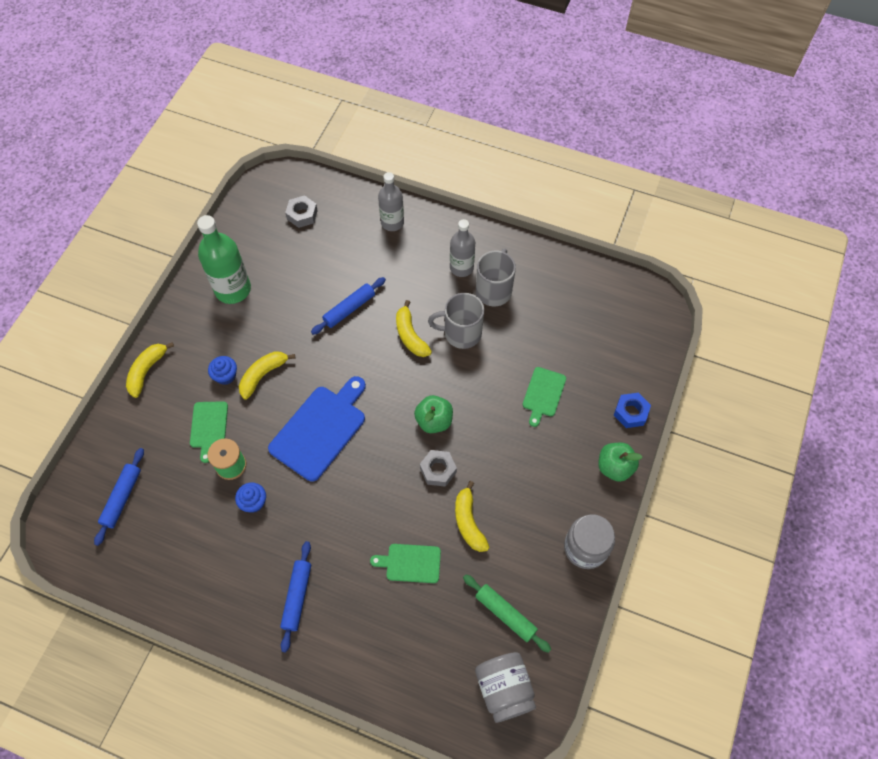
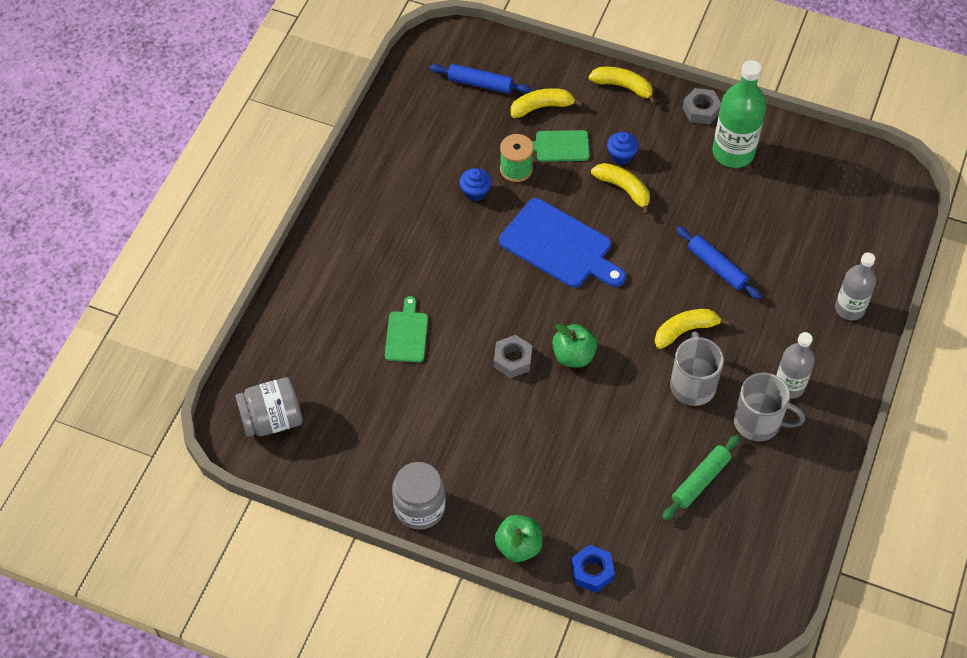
camera: 90 degrees right, 5 degrees down
blue rolling pin [280,541,311,652] -> none
grey nut [285,195,318,228] -> grey nut moved to [682,88,721,125]
yellow banana [455,481,489,552] -> yellow banana moved to [511,88,583,118]
green rolling pin [463,574,551,653] -> green rolling pin moved to [662,434,741,521]
green cutting board [523,367,566,427] -> none

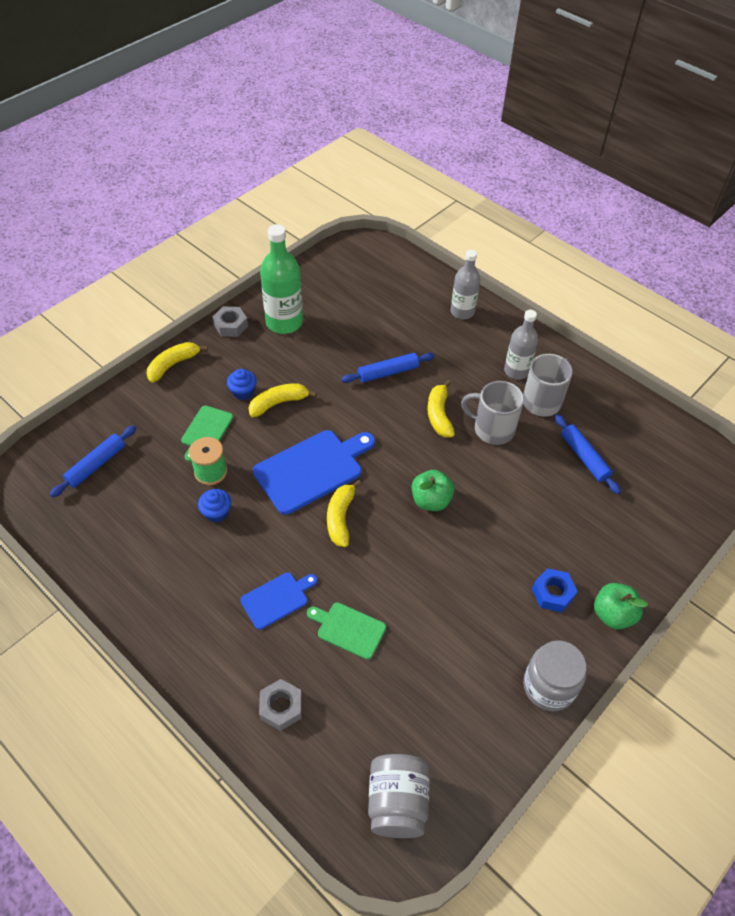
camera: 70 degrees left, 5 degrees down
grey nut [494,335,532,378] -> grey nut moved to [259,679,302,731]
yellow banana [511,88,583,118] -> yellow banana moved to [327,480,361,547]
blue nut [571,545,615,593] -> blue nut moved to [532,568,578,612]
green rolling pin [662,434,741,521] -> blue rolling pin [554,414,621,494]
none -> blue cutting board [240,572,317,630]

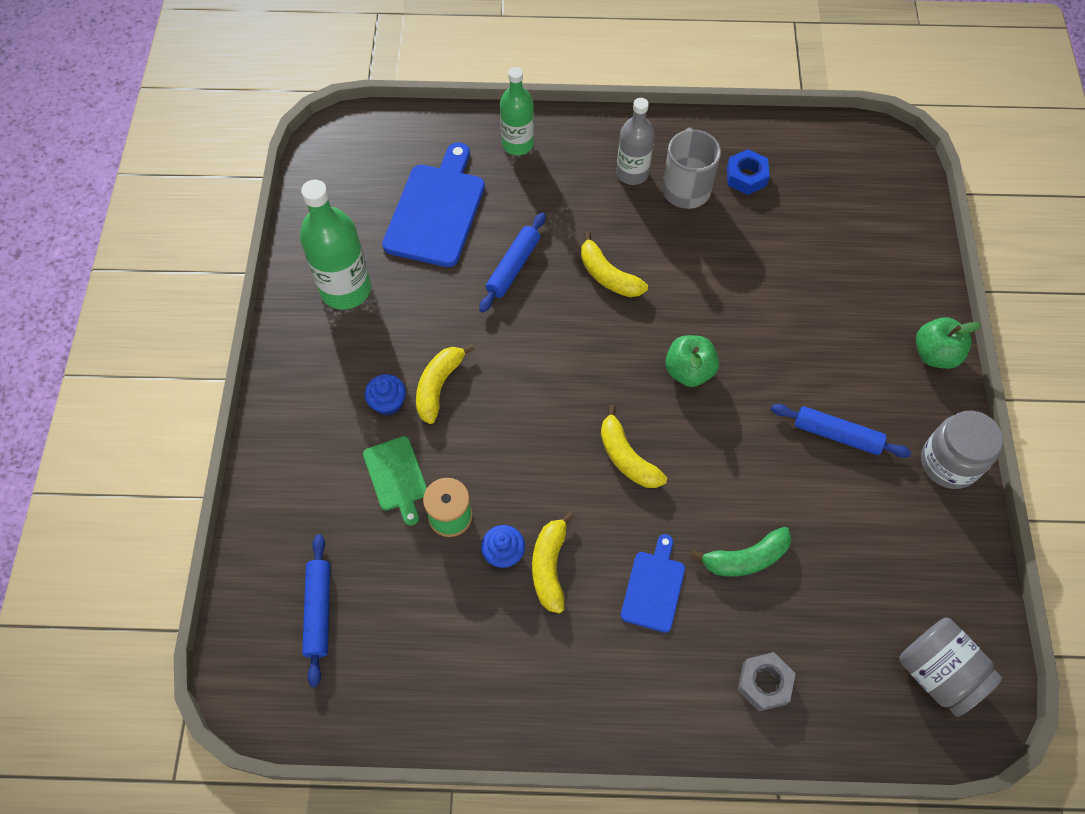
camera: 40 degrees left, 10 degrees up
yellow banana [147,342,208,383] -> yellow banana moved to [532,512,574,613]
grey nut [213,307,248,337] -> none
blue cutting board [253,430,375,515] -> blue cutting board moved to [382,142,485,267]
green cutting board [307,602,386,660] -> green banana [691,527,792,576]
grey bottle [451,250,480,319] -> green bottle [500,67,534,155]
grey mug [461,381,524,445] -> none
blue nut [532,568,578,612] -> blue nut moved to [727,149,770,195]
blue rolling pin [554,414,621,494] -> blue rolling pin moved to [771,404,911,458]

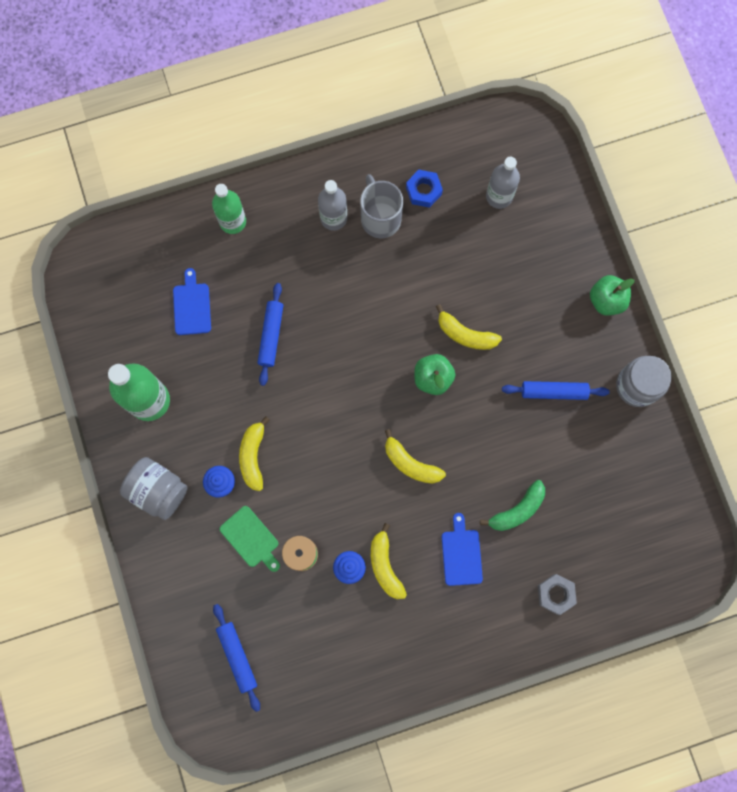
camera: 20 degrees left, 15 degrees up
blue cutting board [382,142,485,267] -> blue cutting board [173,268,211,335], size x0.56
yellow banana [581,231,648,297] -> yellow banana moved to [436,304,502,350]
grey jar [899,618,1002,717] -> grey jar moved to [120,457,188,520]
none -> grey bottle [486,157,520,209]

